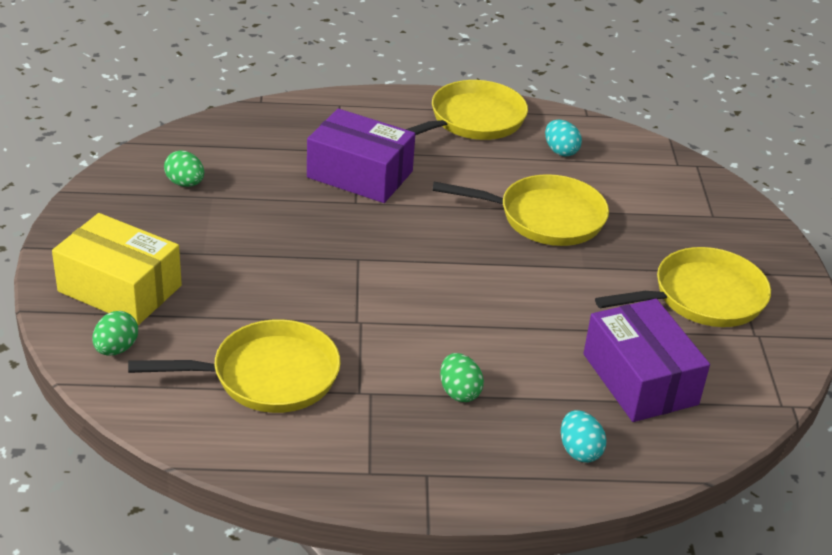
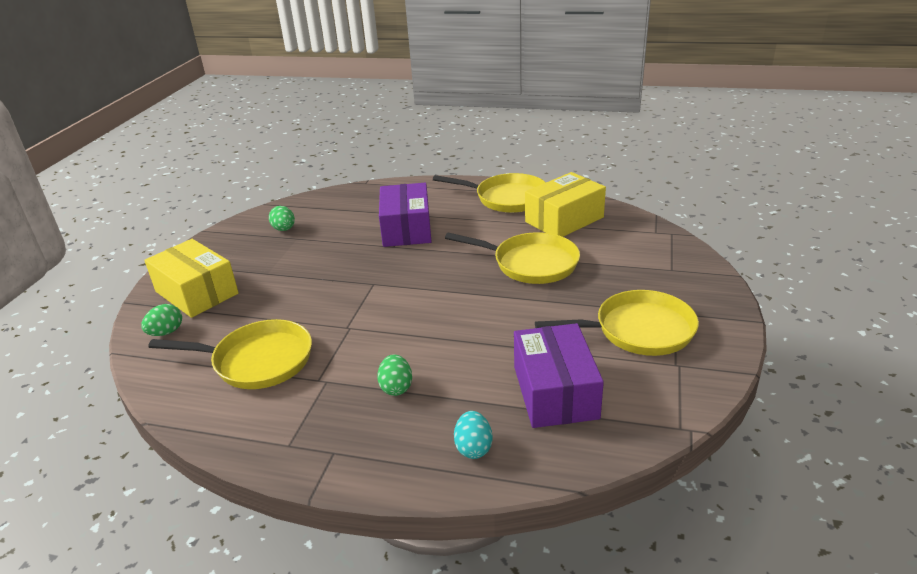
camera: 20 degrees right, 5 degrees down
purple box [307,109,415,203] -> purple box turned 45 degrees clockwise [379,183,431,247]
yellow pan [405,80,528,140] -> yellow pan turned 45 degrees clockwise [433,173,546,213]
turquoise egg [545,120,582,157] -> yellow box [525,172,606,237]

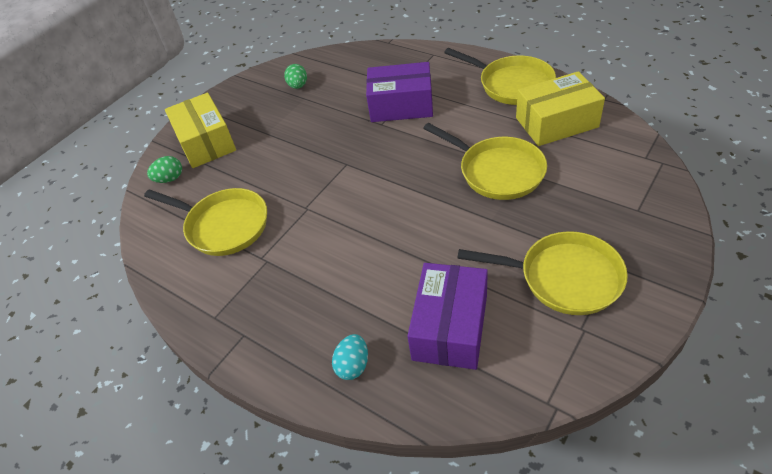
camera: 25 degrees right, 15 degrees up
green egg [377,354,412,396] -> none
purple box [379,183,431,247] -> purple box turned 75 degrees clockwise [366,62,433,122]

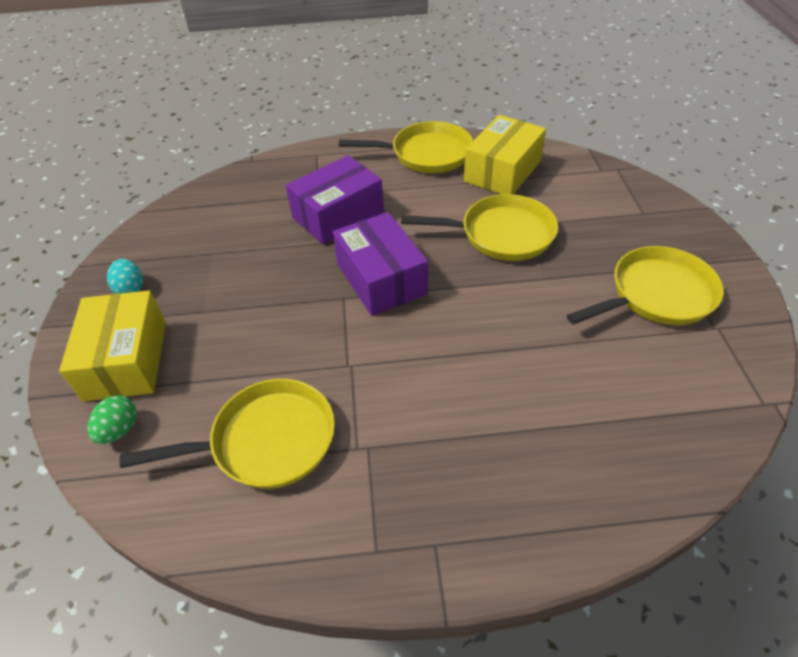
camera: 45 degrees left, 0 degrees up
yellow box [165,93,236,168] -> yellow box turned 60 degrees clockwise [59,290,166,402]
green egg [284,64,307,89] -> none
turquoise egg [332,334,368,380] -> turquoise egg moved to [107,259,143,294]
purple box [408,263,488,370] -> purple box moved to [333,212,428,316]

